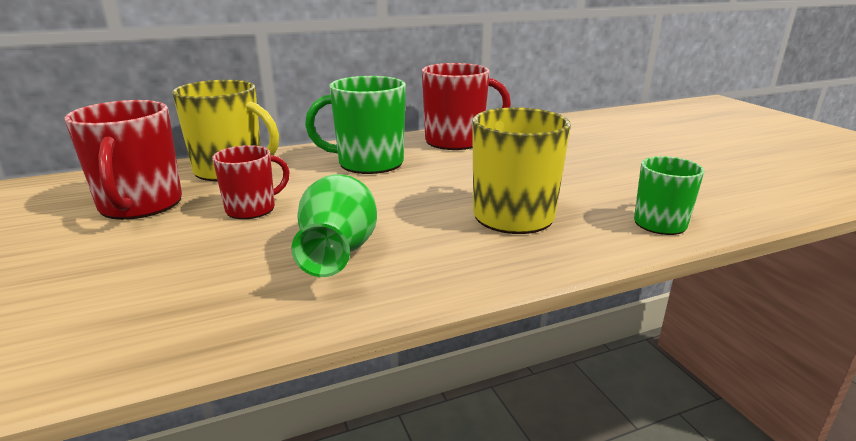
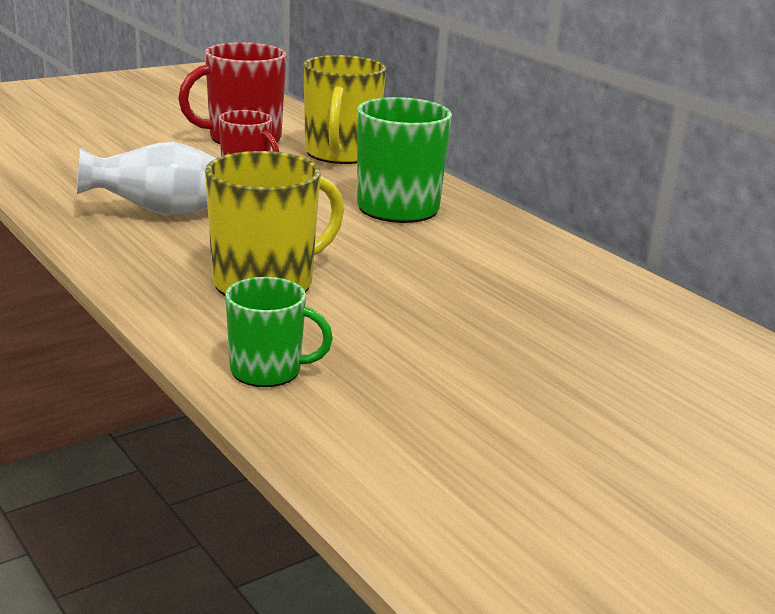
camera: 75 degrees right, 0 degrees up
green vase [291,174,377,277] -> white vase [77,142,216,216]
red mug [422,63,511,150] -> none

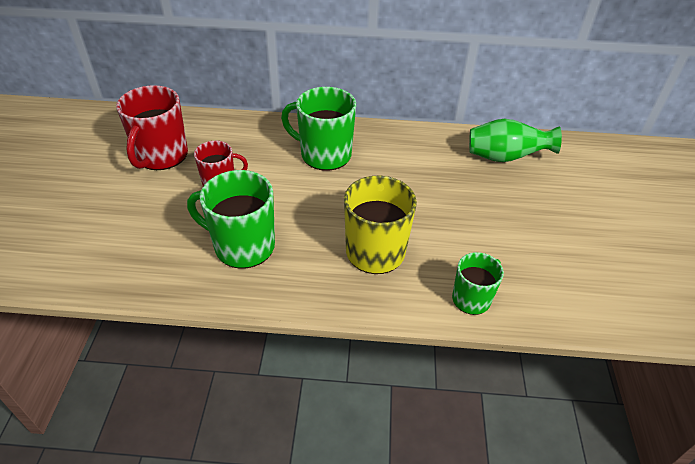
camera: 50 degrees left, 20 degrees up
white vase [77,142,216,216] -> green mug [187,170,275,269]
yellow mug [303,55,386,164] -> none
none -> green vase [469,119,562,162]

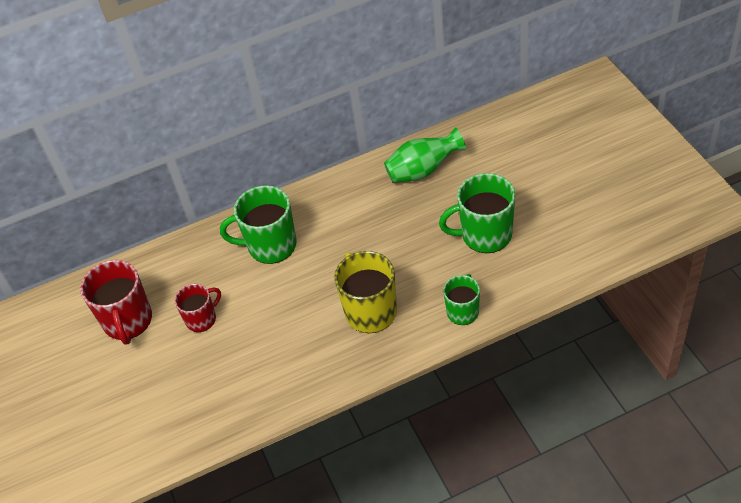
camera: 20 degrees left, 5 degrees up
green mug [187,170,275,269] -> green mug moved to [439,173,515,253]

